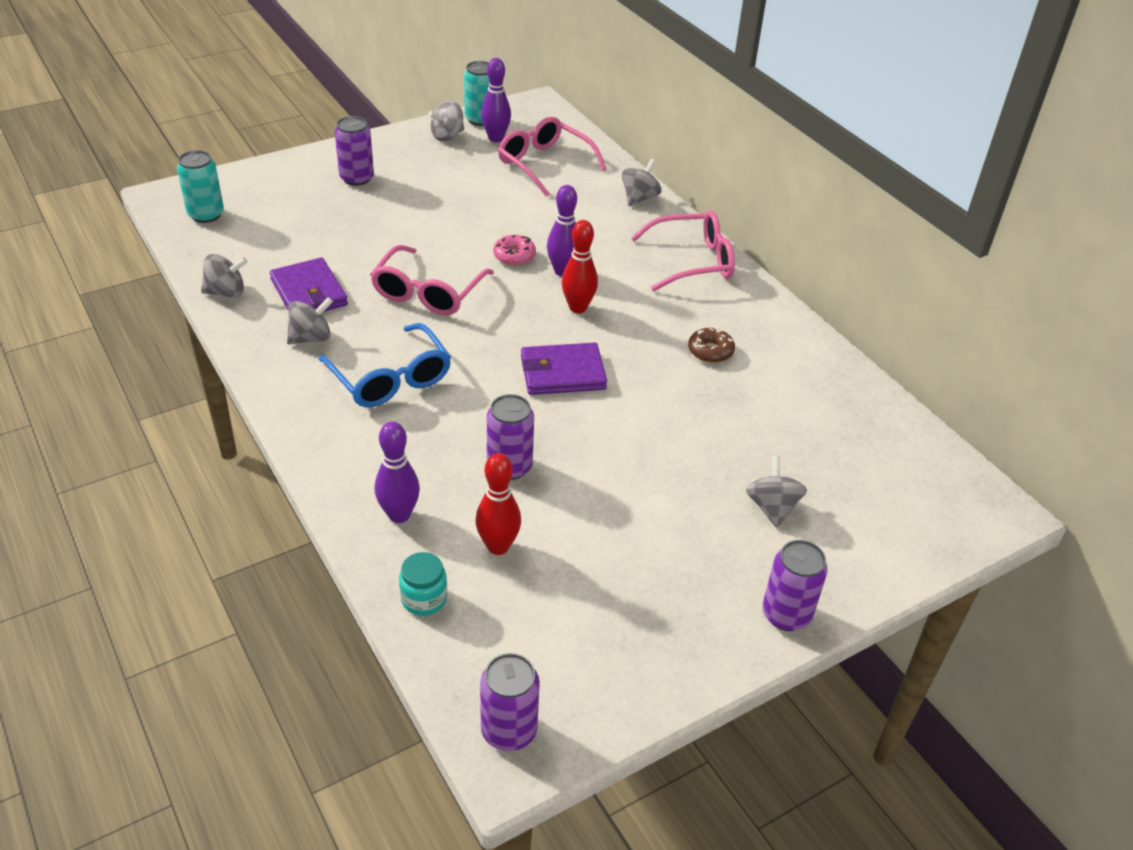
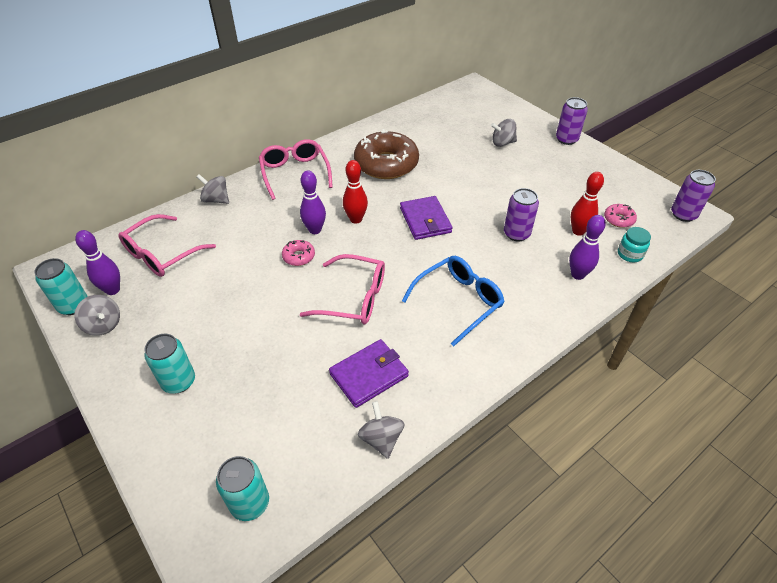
camera: 95 degrees left, 5 degrees up
grey spinning top [287,297,333,345] -> none
purple can [335,116,374,186] -> turquoise can [144,334,195,394]
brown donut [688,328,735,363] -> brown donut [354,129,419,179], size x2.32
none -> pink donut [604,204,637,228]

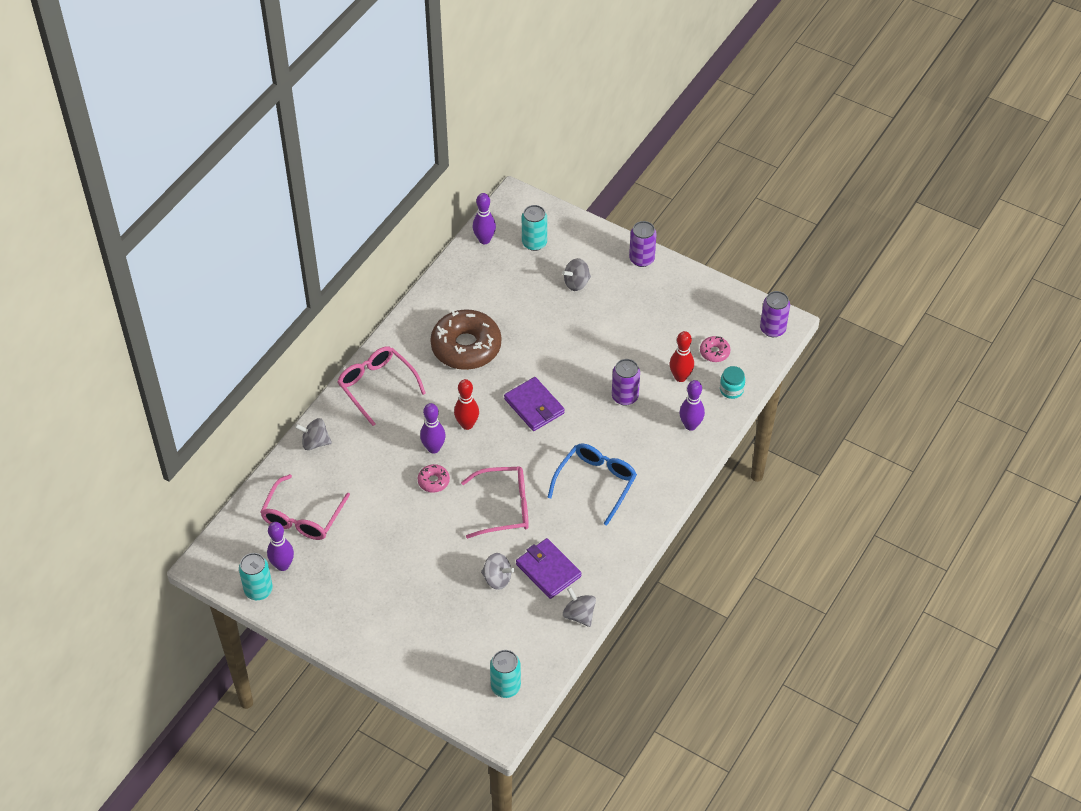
camera: 20 degrees left, 5 degrees up
grey spinning top [75,295,120,336] -> grey spinning top moved to [481,553,515,590]
turquoise can [144,334,195,394] -> turquoise can moved to [522,205,547,251]
purple wallet [329,339,409,408] -> purple wallet turned 75 degrees counterclockwise [516,538,581,599]
none -> purple bowling pin [473,193,496,244]

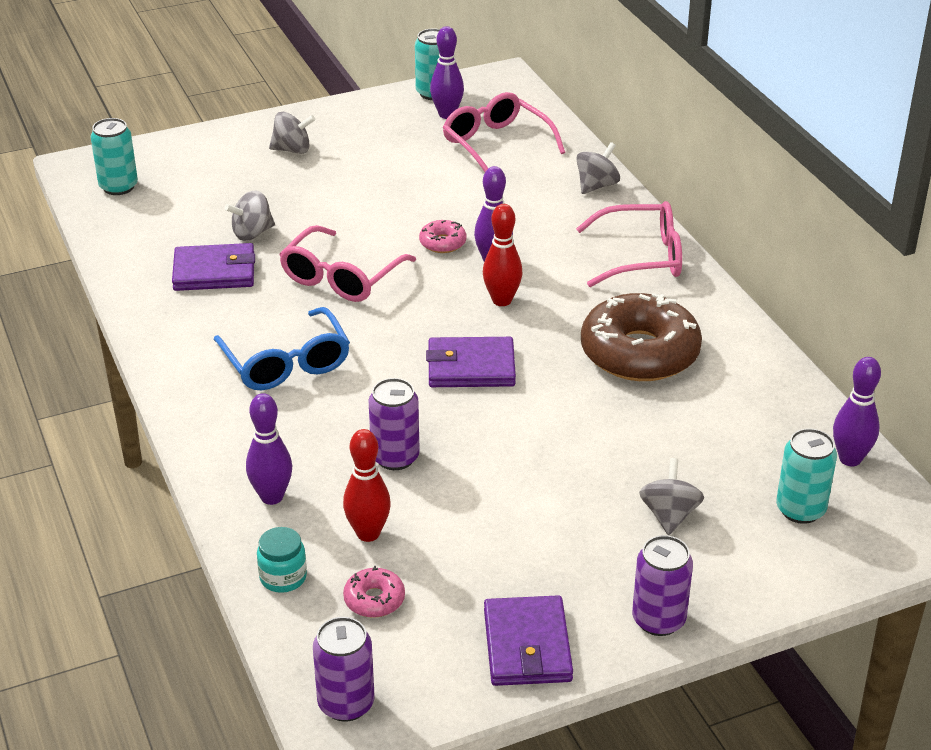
camera: 125 degrees right, 15 degrees down
grey spinning top [563,587,596,627] -> grey spinning top moved to [269,112,315,154]
none -> purple wallet [484,595,573,686]

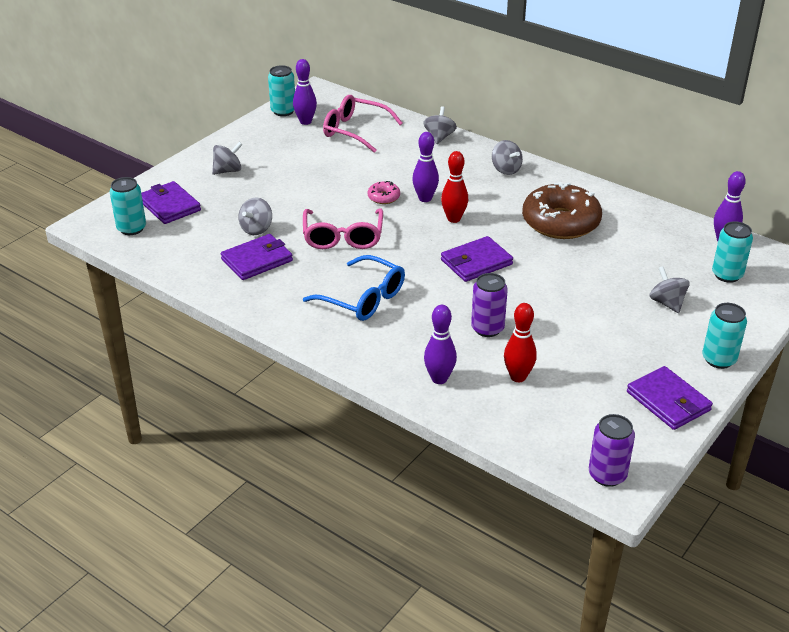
camera: 30 degrees left, 0 degrees up
turquoise jar [257,527,307,593] -> none
pink donut [343,566,405,618] -> none
pink glasses [576,201,682,287] -> grey spinning top [492,140,523,175]
purple can [632,535,693,636] -> turquoise can [702,303,747,369]
none -> purple wallet [141,181,201,224]

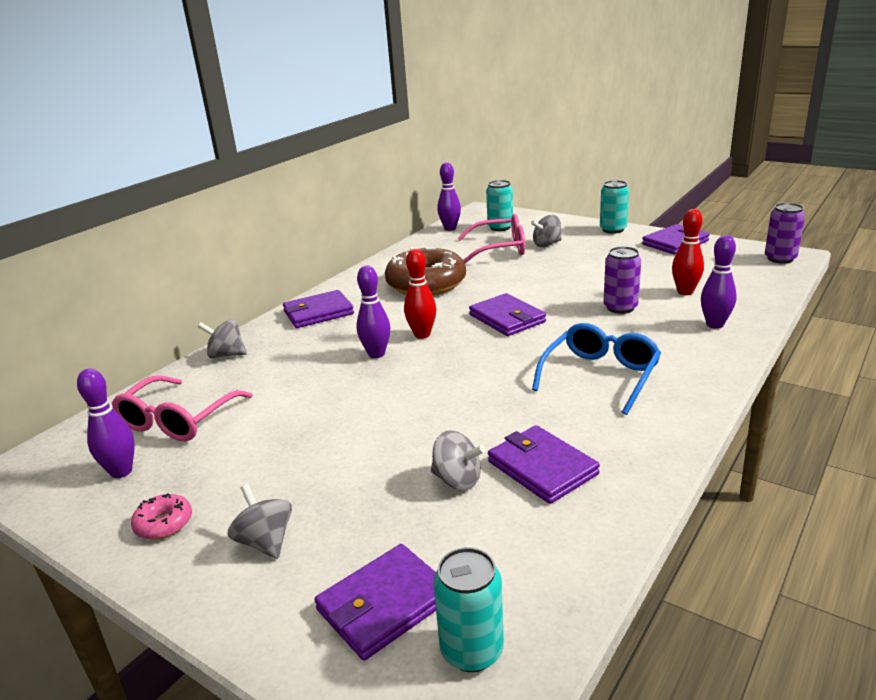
camera: 90 degrees left, 10 degrees down
turquoise can [268,65,295,116] -> none
pink glasses [303,208,383,249] -> pink glasses moved to [458,214,525,263]
pink donut [368,181,400,204] -> pink donut moved to [131,493,192,540]
grey spinning top [492,140,523,175] -> purple wallet [283,290,354,328]

